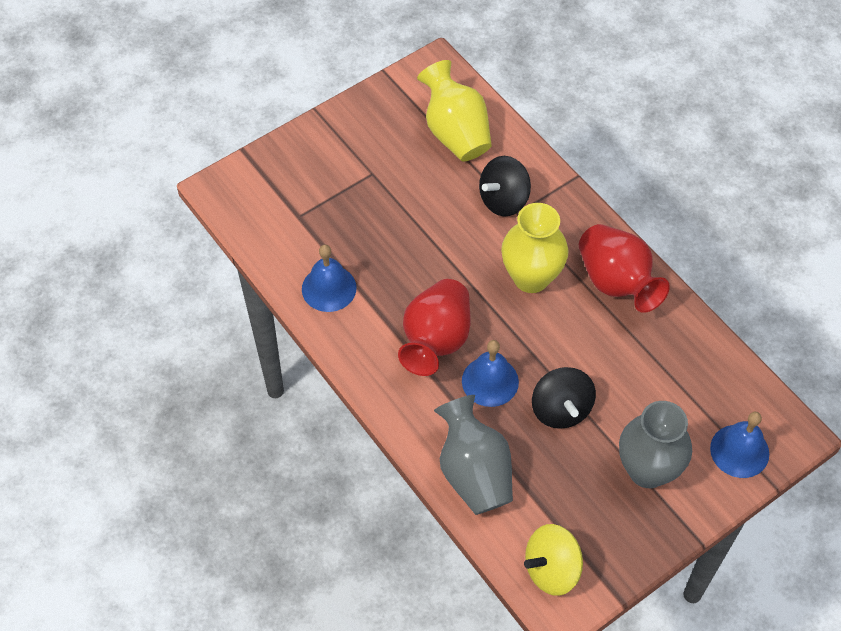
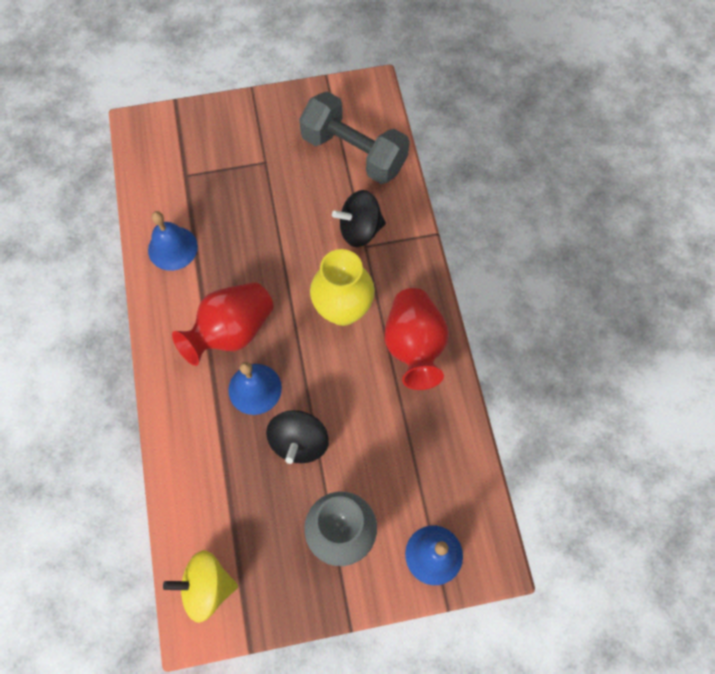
camera: 25 degrees right, 10 degrees up
yellow vase [417,60,492,162] -> grey dumbbell [299,91,410,184]
grey vase [434,395,513,515] -> none

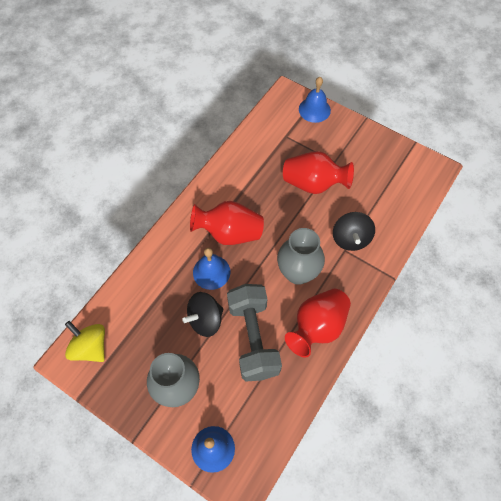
camera: 45 degrees right, 5 degrees down
blue bell [148,211,198,271] -> blue bell moved to [299,77,331,123]
grey dumbbell [299,91,410,184] -> grey dumbbell moved to [227,284,282,382]
yellow vase [310,249,375,326] -> grey vase [277,228,325,285]
black spinning top [332,190,386,247] -> black spinning top turned 120 degrees counterclockwise [333,212,375,251]
none -> red vase [283,151,354,194]

